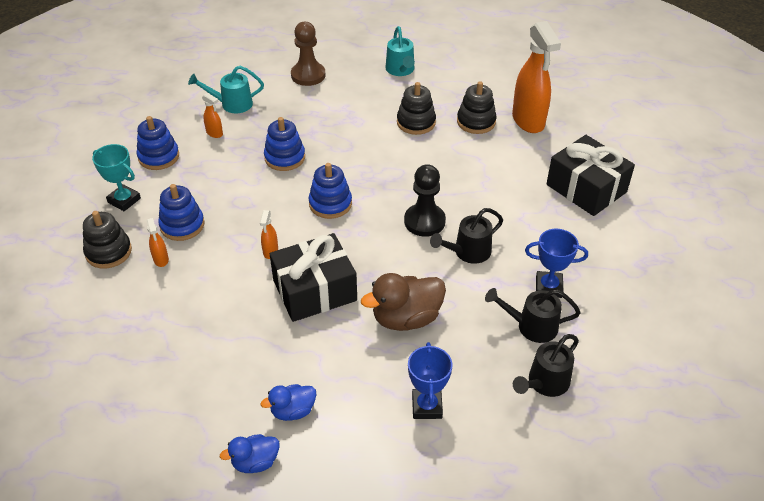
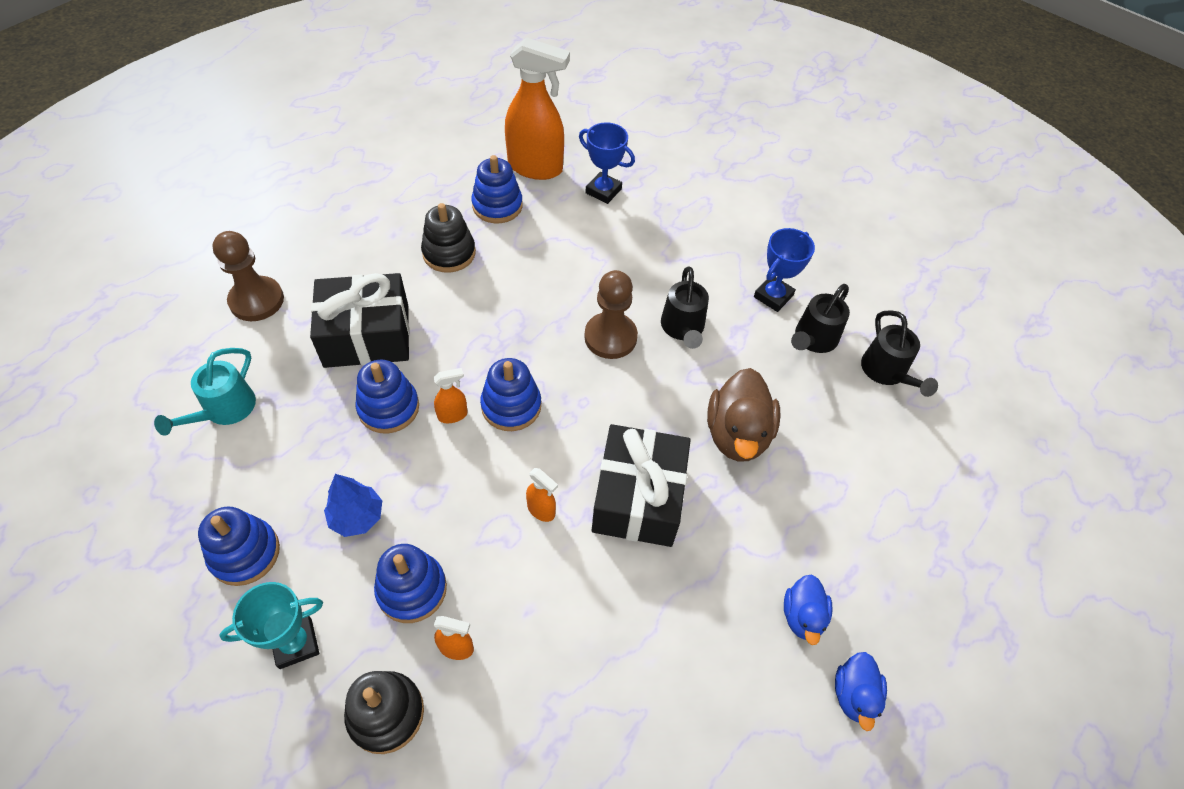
camera: 60 degrees left, 10 degrees up
orange spray bottle [202,93,223,138] -> orange spray bottle moved to [433,368,468,423]
turquoise watering can [385,26,415,76] -> none
black pawn [404,164,446,237] -> brown pawn [584,270,638,359]
blue trophy [408,342,452,419] -> blue trophy moved to [579,122,635,204]
black stacking toy [457,81,497,134] -> blue stacking toy [471,155,523,223]
black gift [547,135,635,216] -> black gift moved to [310,273,410,368]
none -> blue tree [324,474,382,537]

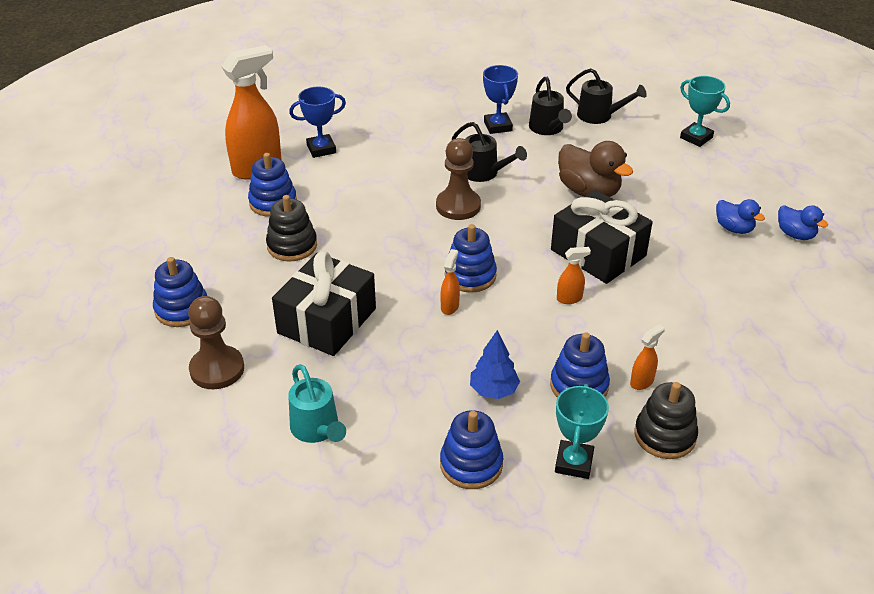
camera: 50 degrees left, 15 degrees down
blue stacking toy [356,360,419,434] -> blue stacking toy moved to [153,257,207,327]
none -> turquoise trophy [680,76,730,147]

